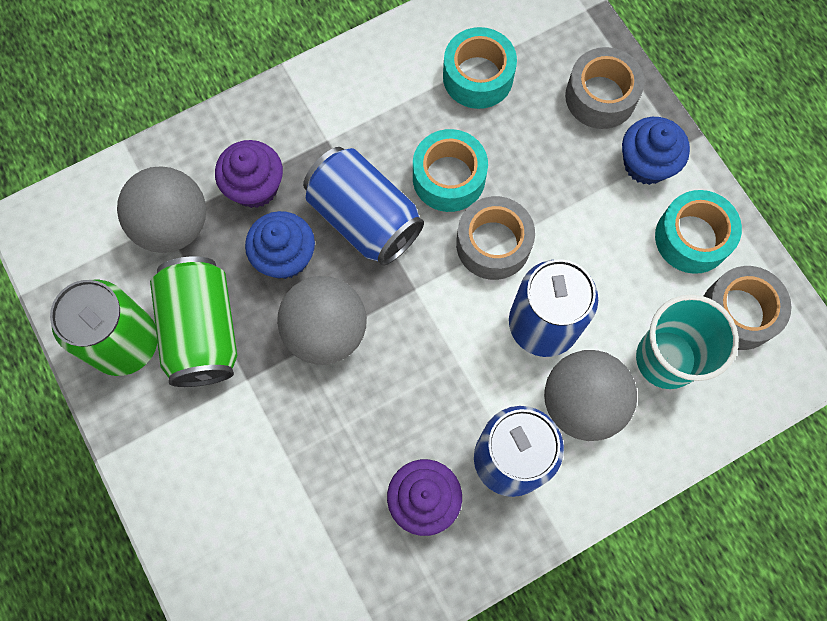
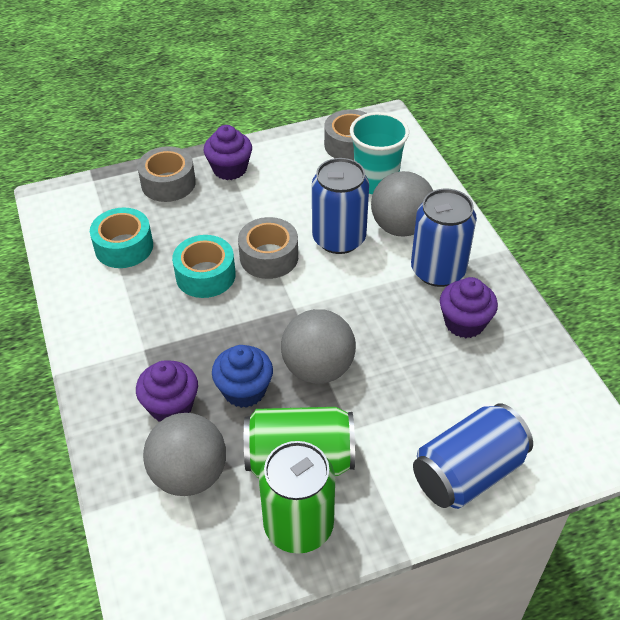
camera: 80 degrees left, 25 degrees down
blue can [303,147,424,266] -> blue can moved to [413,403,533,509]
blue cupcake [622,117,690,185] -> purple cupcake [204,125,252,180]
turquoise tape [655,190,742,274] -> none

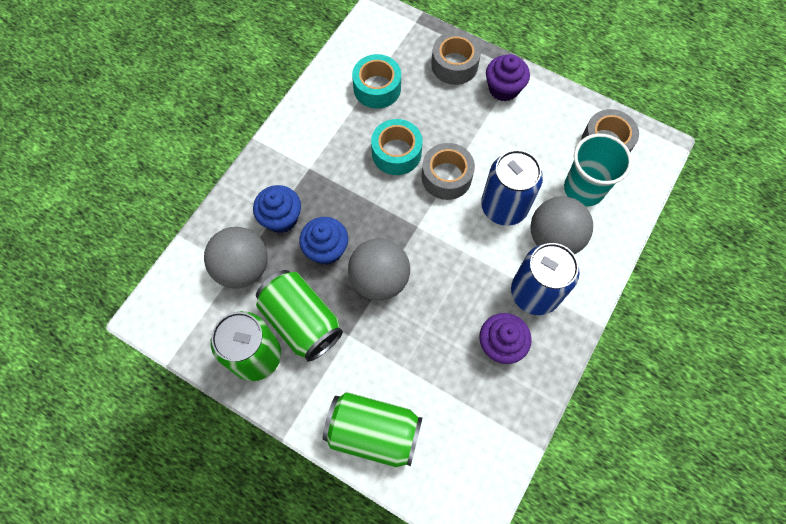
camera: 50 degrees right, 20 degrees up
purple cupcake [136,361,198,422] -> blue cupcake [253,185,301,233]
blue can [413,403,533,509] -> green can [323,392,422,467]

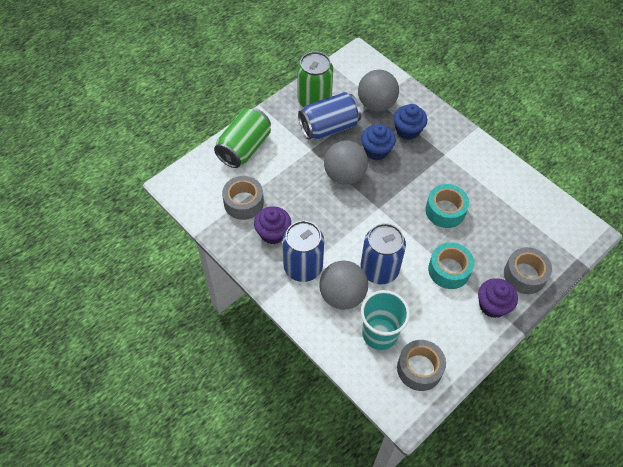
camera: 105 degrees right, 10 degrees down
green can [256,270,343,362] -> blue can [298,92,361,140]
turquoise tape [352,54,401,108] -> turquoise tape moved to [428,242,474,289]
grey tape [422,143,475,200] -> grey tape moved to [222,176,264,220]

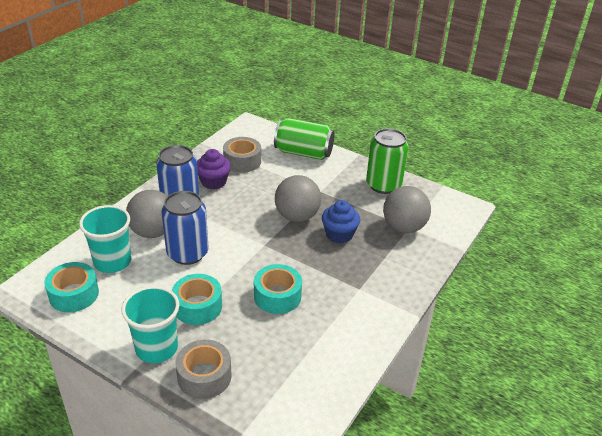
camera: 75 degrees right, 20 degrees down
blue can [298,92,361,140] -> none
blue cupcake [393,104,427,140] -> none
grey tape [397,340,446,391] -> turquoise tape [45,262,99,312]
purple cupcake [478,278,518,318] -> turquoise cup [122,286,179,363]

